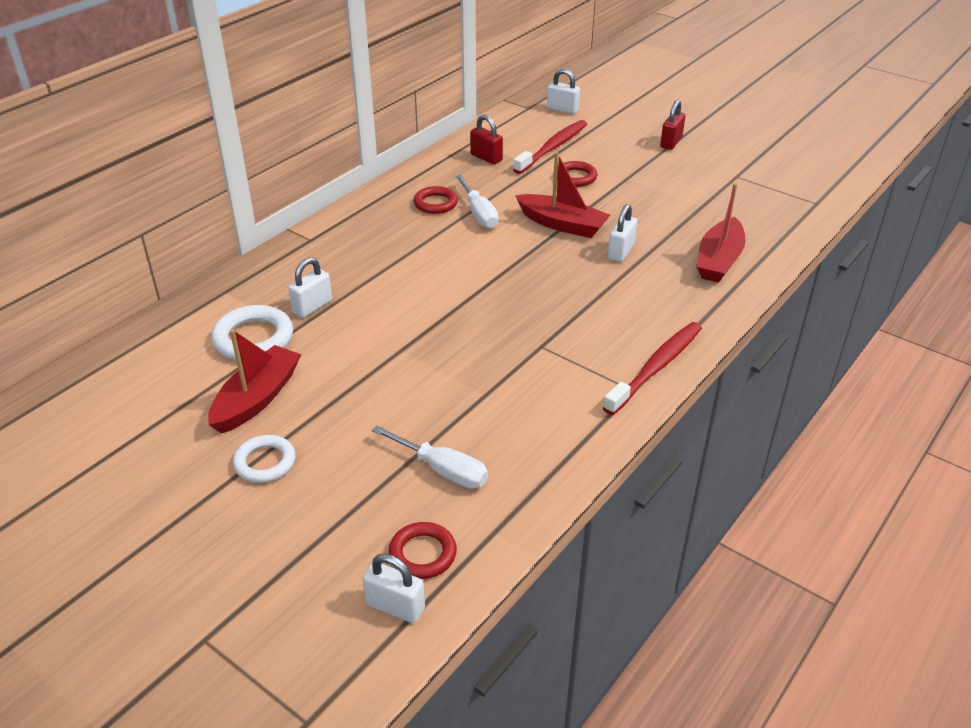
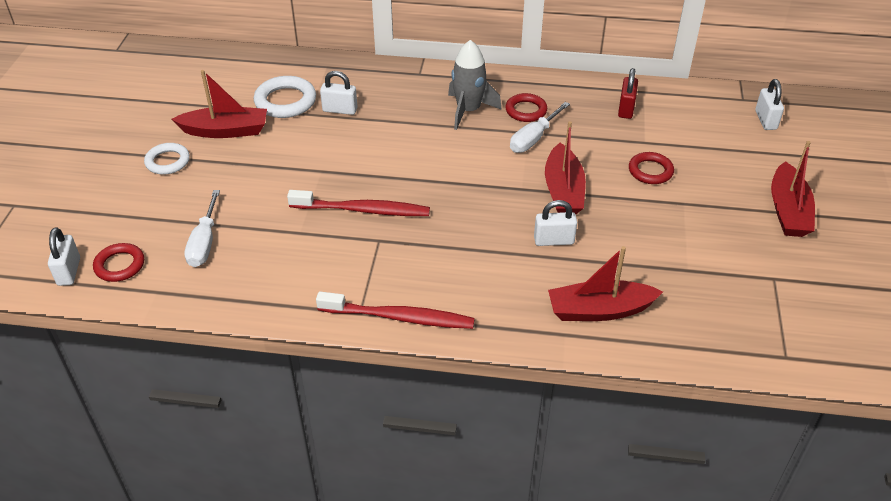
camera: 60 degrees right, 5 degrees up
red toothbrush [513,120,587,174] -> red toothbrush moved to [287,190,430,216]
red padlock [660,100,685,150] -> red boat [771,141,815,237]
none -> grey rocket [448,40,502,130]

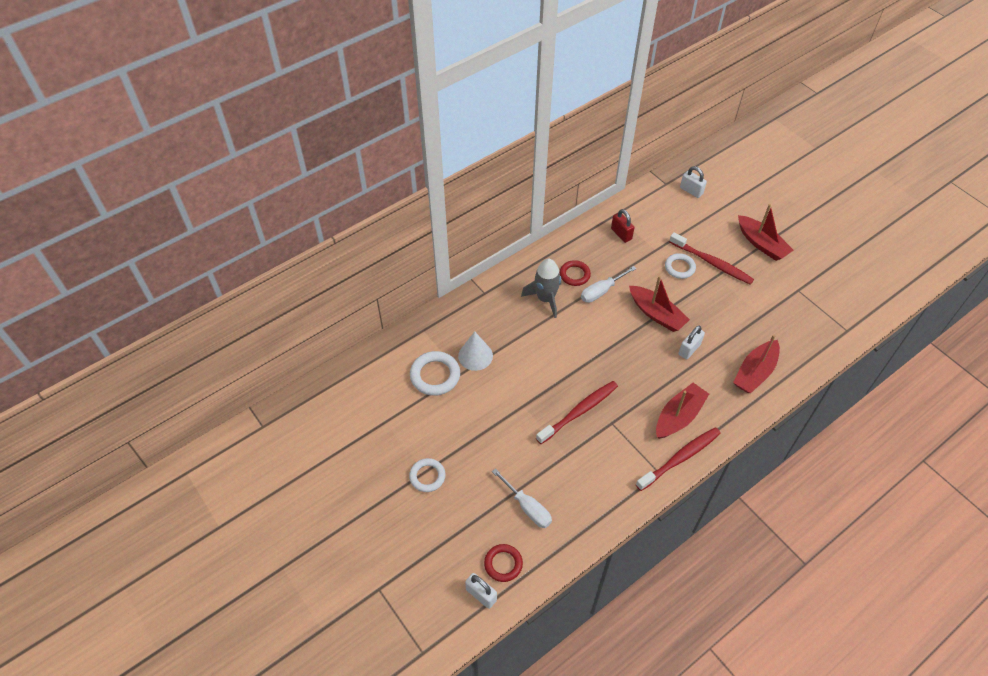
camera: 45 degrees left, 10 degrees up
red boat [172,70,267,138] -> red boat moved to [656,383,709,439]
white padlock [320,71,358,115] -> white cone [458,332,493,371]
white screwdriver [510,102,570,153] -> white screwdriver turned 60 degrees clockwise [581,266,636,303]
red ring [629,152,674,184] -> white ring [665,253,696,279]
none -> red toothbrush [669,232,754,285]

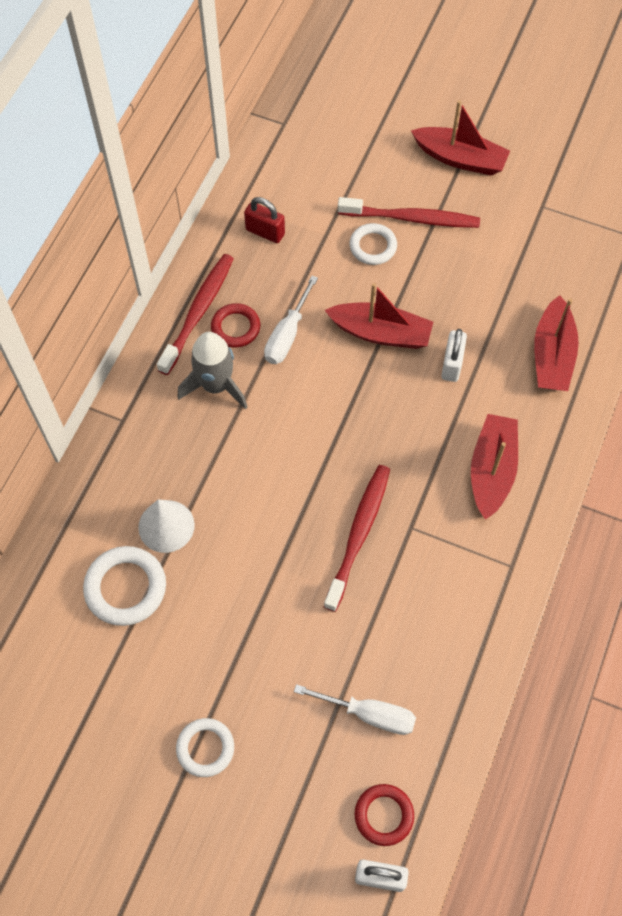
camera: 30 degrees left, 10 degrees up
red toothbrush [636,427,721,491] -> red toothbrush moved to [157,254,234,375]
white padlock [680,166,707,198] -> none

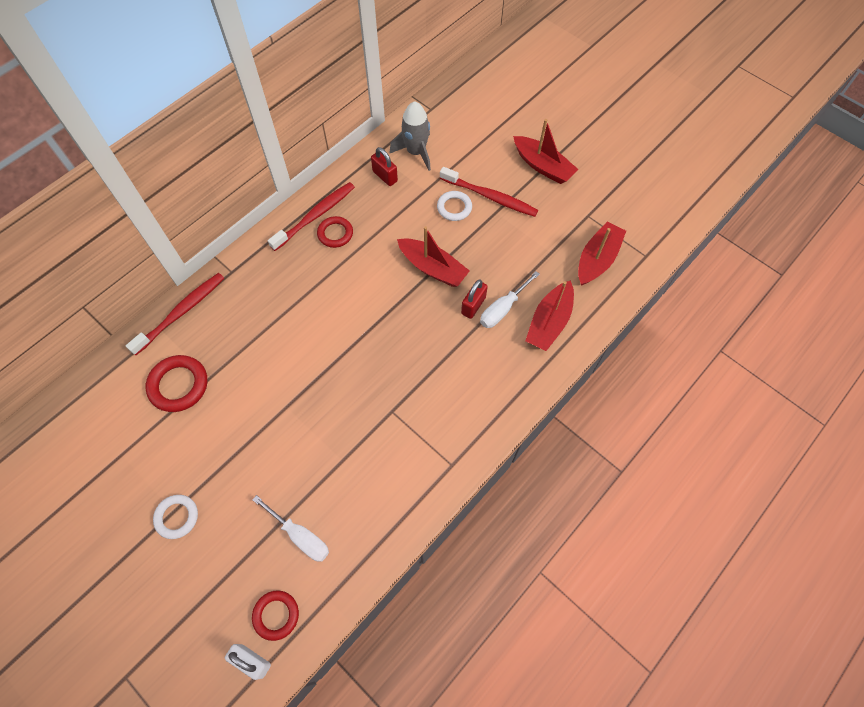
camera: 20 degrees right, 0 degrees up
white ring [83,546,166,626] -> red ring [146,355,207,412]
white cone [138,499,195,553] -> none
grey rocket [178,332,247,409] -> grey rocket moved to [390,101,431,171]
white screwdriver [264,276,318,364] -> white screwdriver moved to [480,271,540,328]
red toothbrush [324,465,390,612] -> red toothbrush moved to [126,273,224,355]
white padlock [441,329,467,382] -> red padlock [461,280,488,319]
red boat [471,414,518,520] -> red boat moved to [578,221,626,286]

